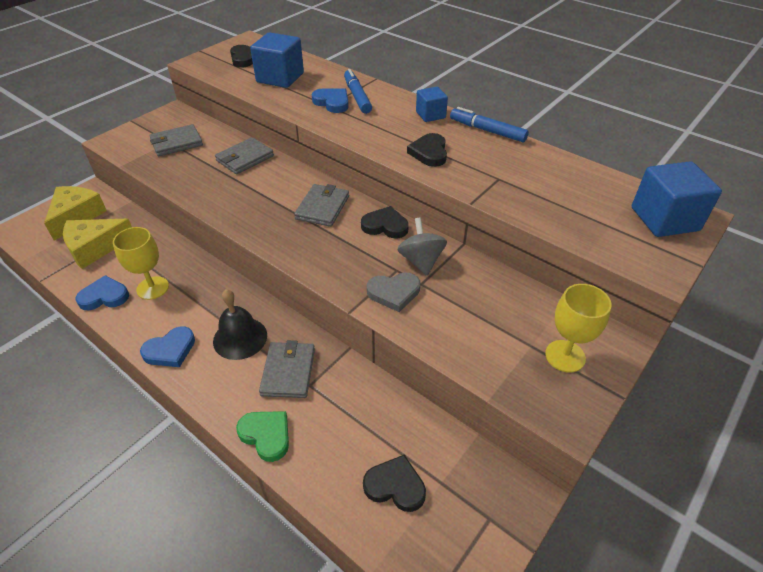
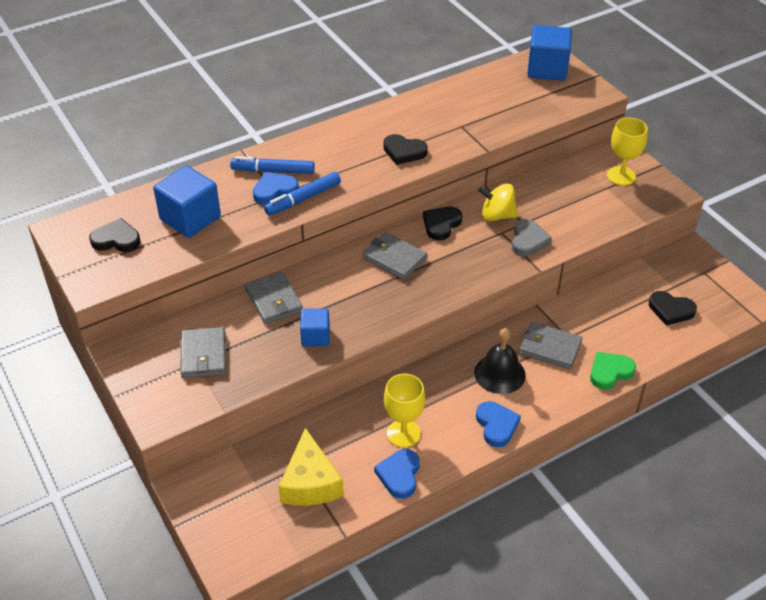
camera: 70 degrees left, 0 degrees up
yellow cheese [44,186,107,241] -> none
black heart [363,455,426,512] -> black heart turned 105 degrees counterclockwise [649,291,697,326]
grey spinning top [398,218,447,276] -> yellow spinning top [478,183,518,221]
blue cube [416,87,448,122] -> blue cube moved to [300,308,330,346]
blue marker [450,107,529,142] -> blue marker moved to [264,172,341,216]

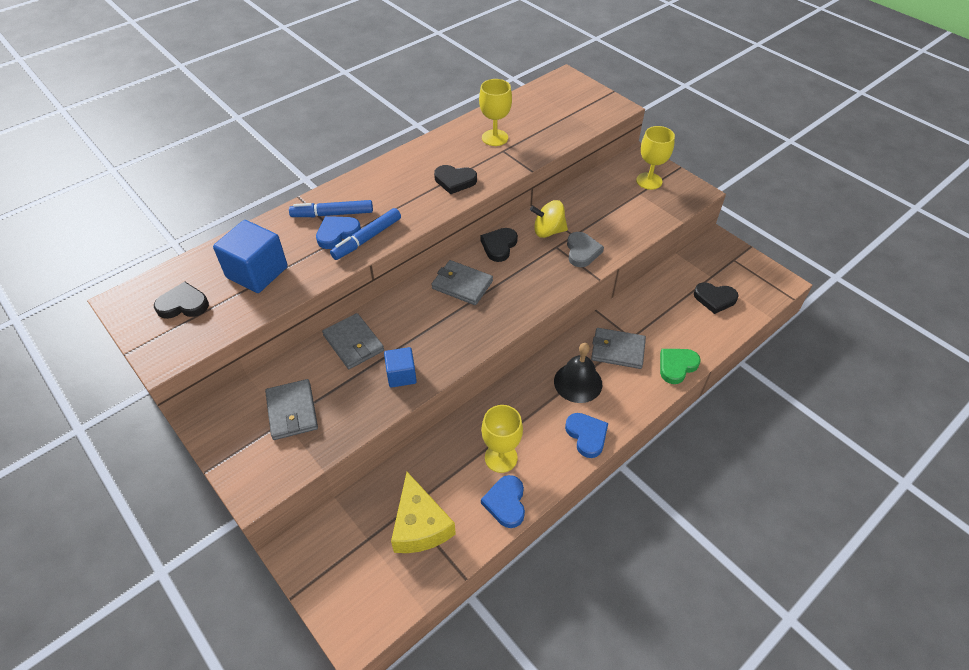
camera: 10 degrees left, 5 degrees up
blue cube [527,25,572,81] -> none
none -> yellow goblet [479,79,512,146]

